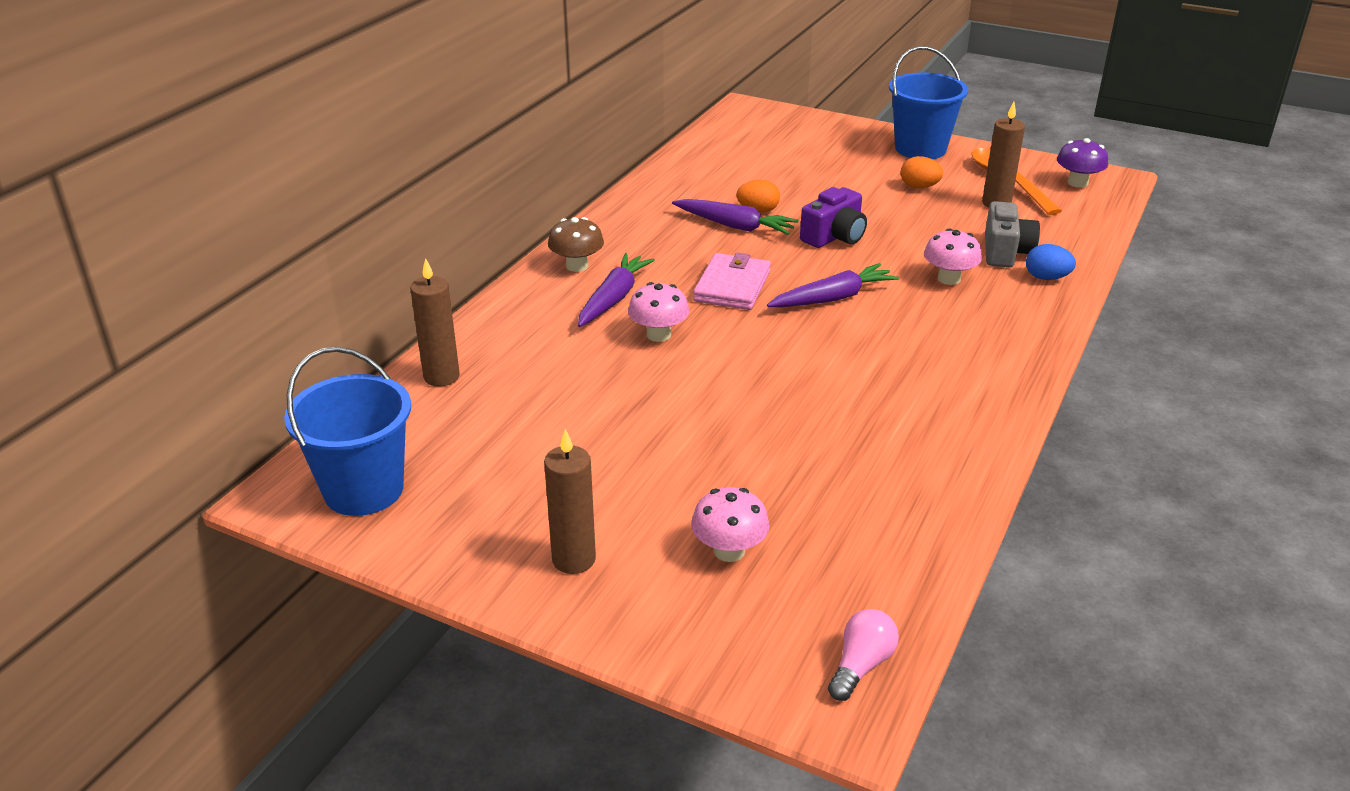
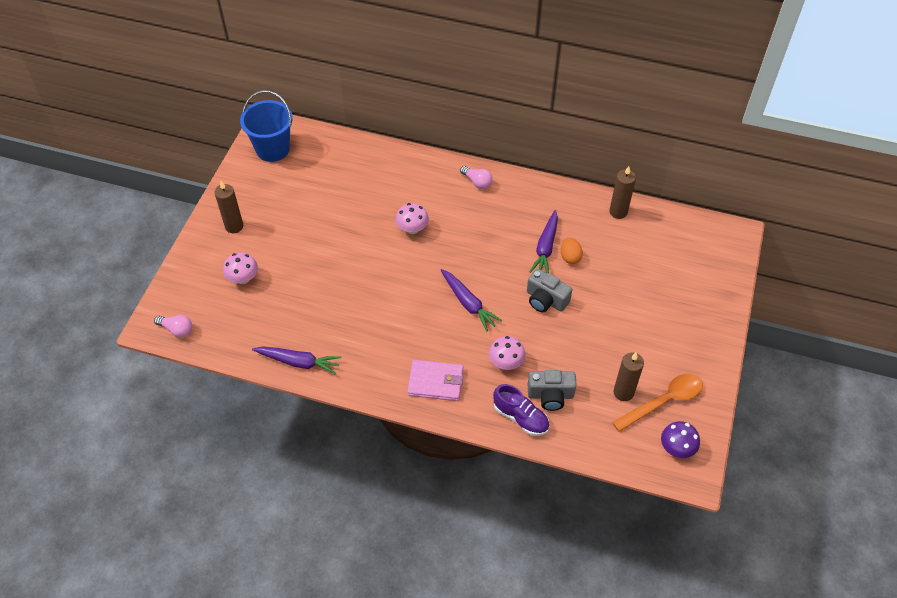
camera: 80 degrees right, 20 degrees up
brown candle [410,258,460,386] -> brown candle moved to [609,166,636,219]
brown mushroom [548,217,604,272] -> pink light bulb [460,166,493,189]
purple carrot [578,253,655,327] -> purple carrot moved to [252,346,341,375]
pink wallet [693,253,771,310] -> pink wallet moved to [407,360,463,401]
purple camera [800,187,867,248] -> grey camera [527,269,572,312]
blue bucket [889,46,968,159] -> none
orange egg [901,156,943,188] -> none
blue egg [1026,244,1076,280] -> purple shoe [493,384,549,436]

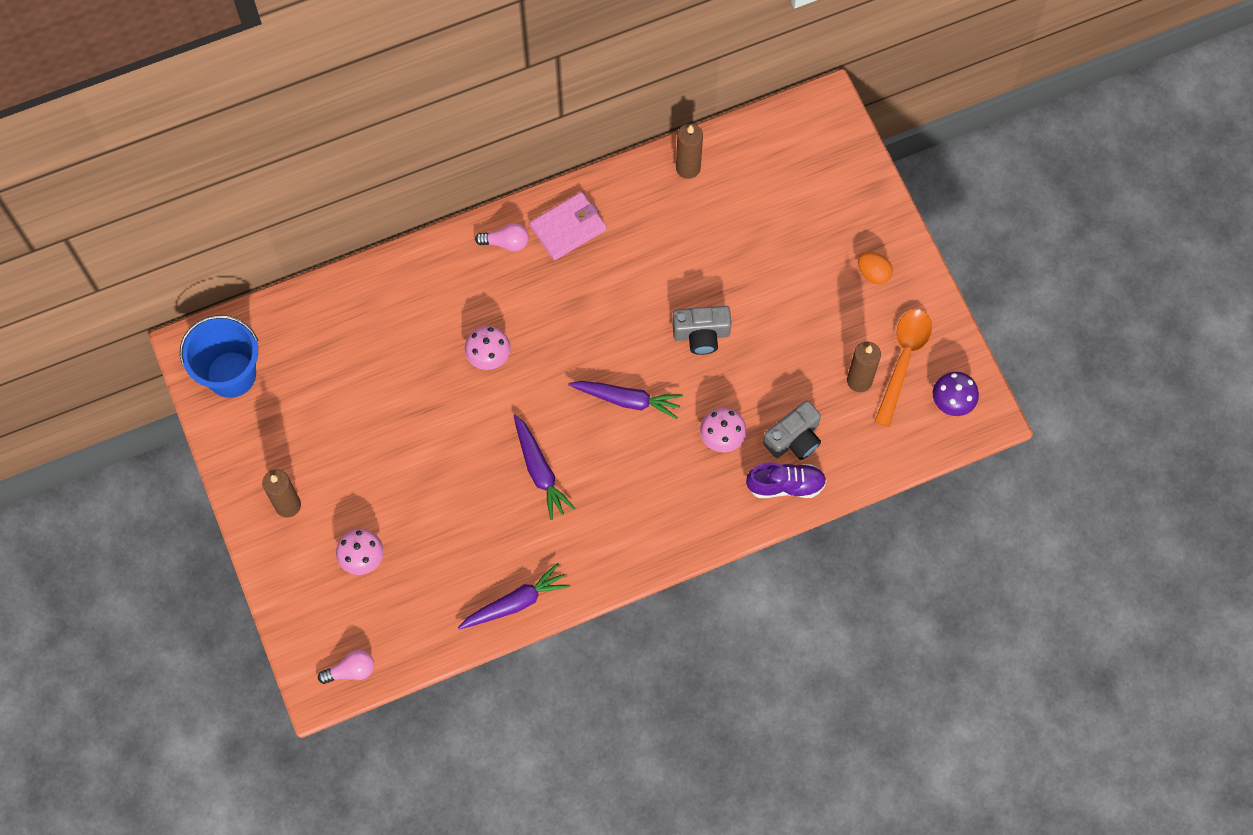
camera: 40 degrees left, 15 degrees up
pink wallet [407,360,463,401] -> pink wallet moved to [530,192,606,260]
purple carrot [530,210,558,273] -> purple carrot moved to [514,415,575,520]
orange egg [561,238,583,264] -> orange egg moved to [858,252,893,284]

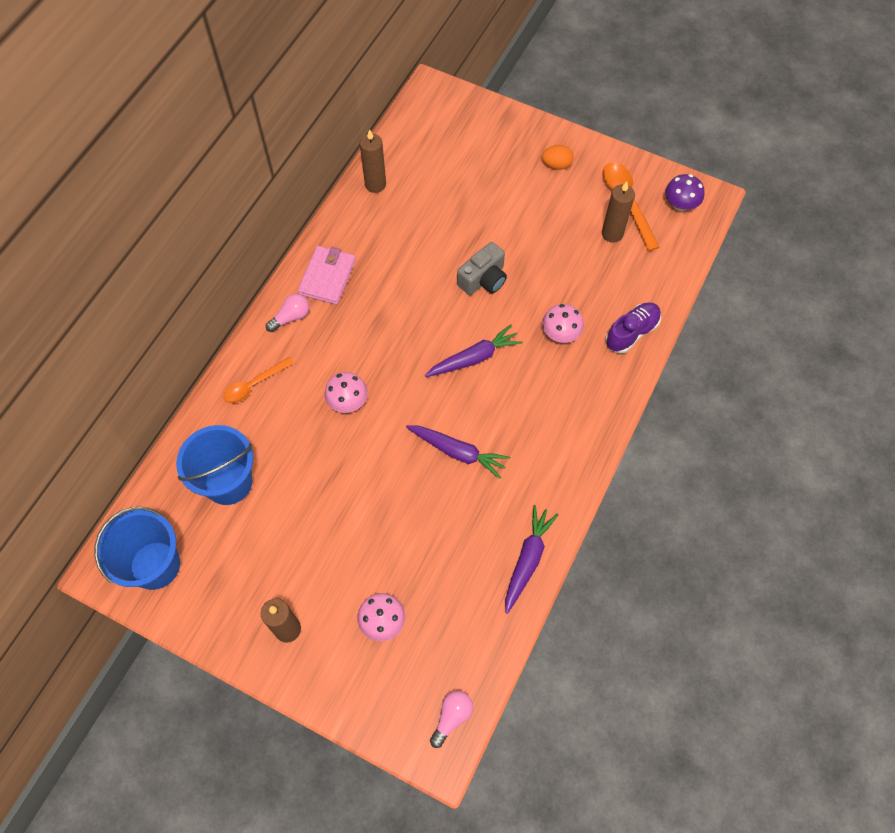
camera: 40 degrees left, 5 degrees down
grey camera [763,400,821,460] -> none
none -> blue bucket [176,425,253,505]
none -> orange spoon [224,357,294,404]

